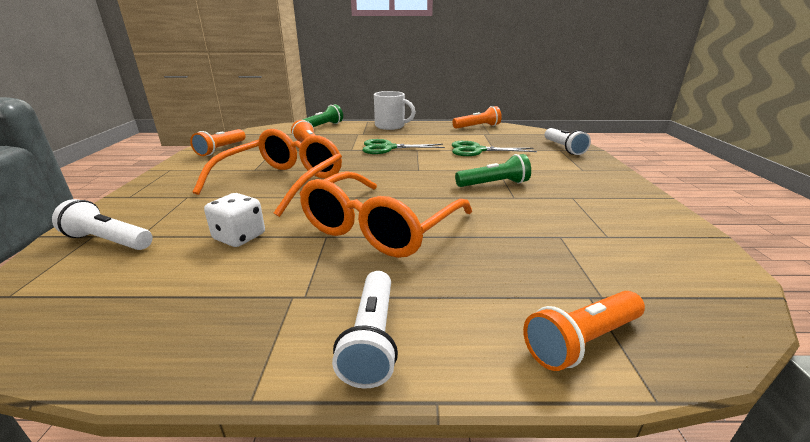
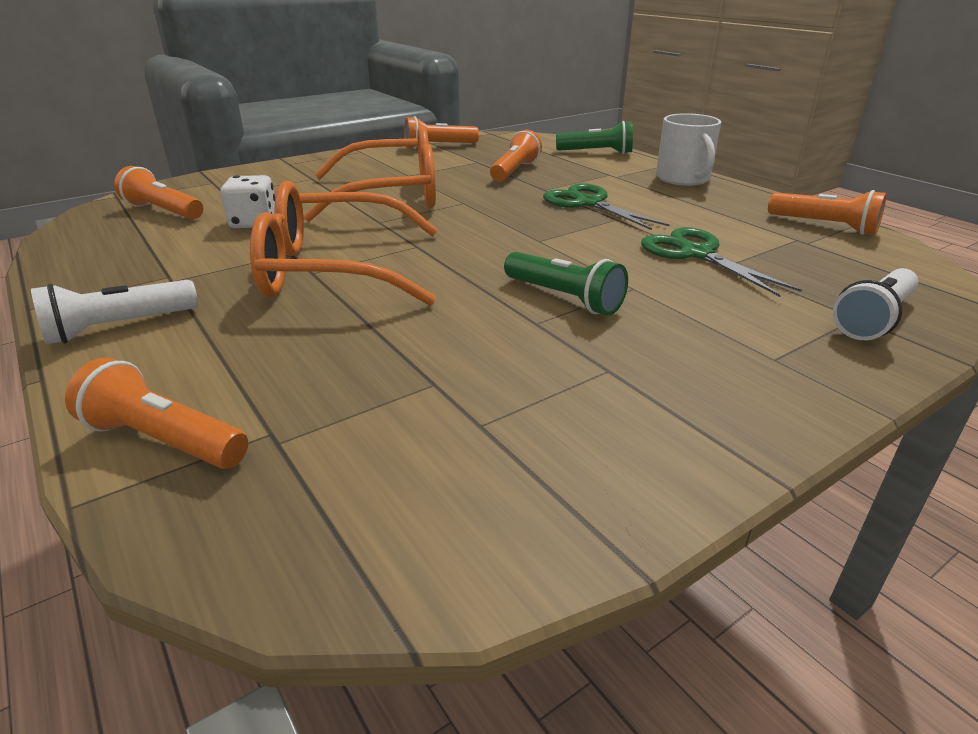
camera: 55 degrees right, 5 degrees up
white flashlight [52,199,153,250] -> none
none -> orange flashlight [114,166,203,220]

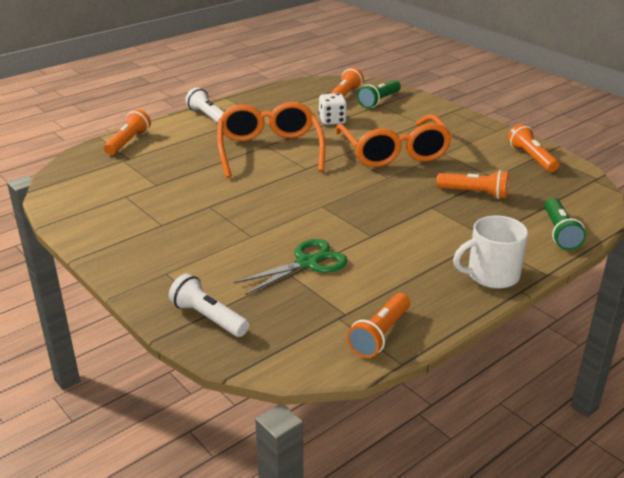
camera: 85 degrees right, 0 degrees up
green flashlight [504,252,628,315] -> green flashlight moved to [357,80,401,108]
green scissors [543,183,669,230] -> none

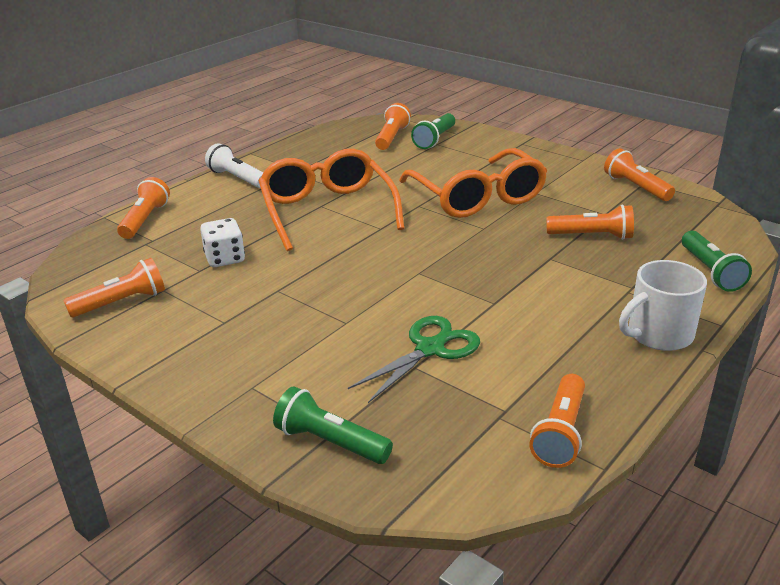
camera: 10 degrees left, 0 degrees up
white flashlight [169,274,249,337] -> green flashlight [273,386,393,464]
white dice [319,93,347,125] -> white dice moved to [200,218,245,267]
none -> orange flashlight [63,258,165,317]

